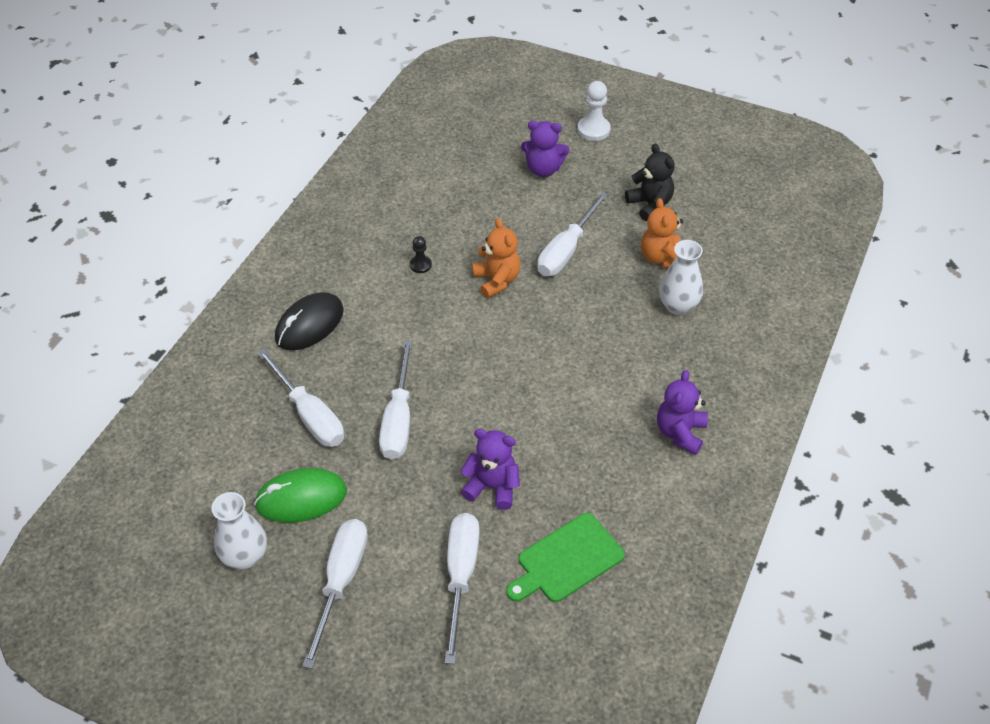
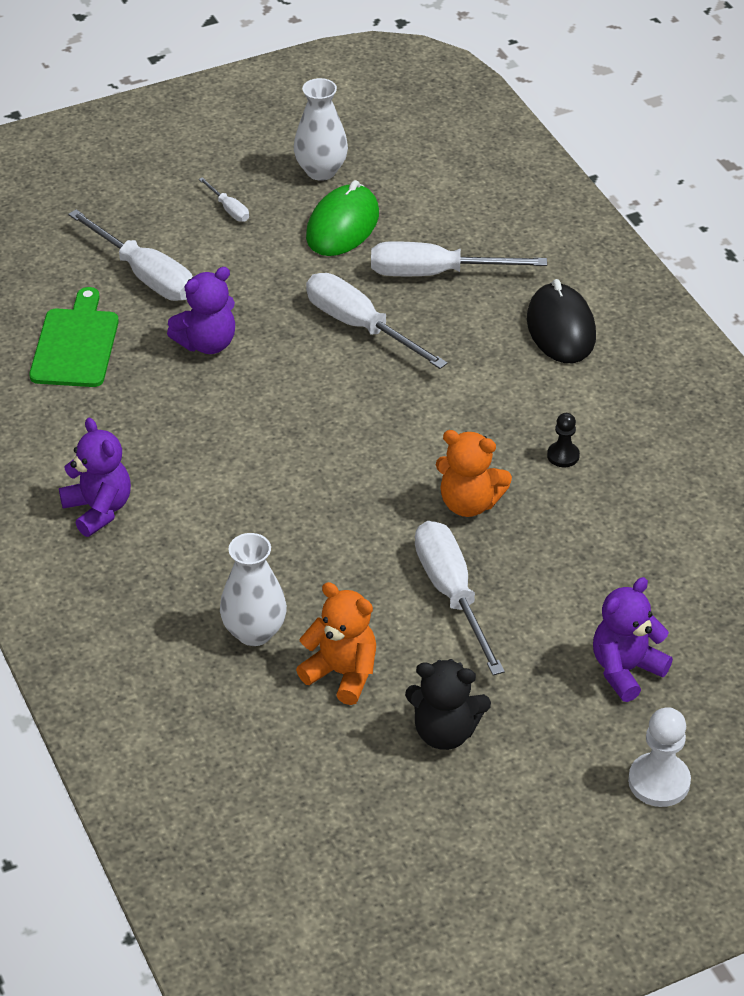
camera: 130 degrees right, 5 degrees down
white screwdriver [302,519,368,669] -> white screwdriver [199,177,249,222], size x0.47

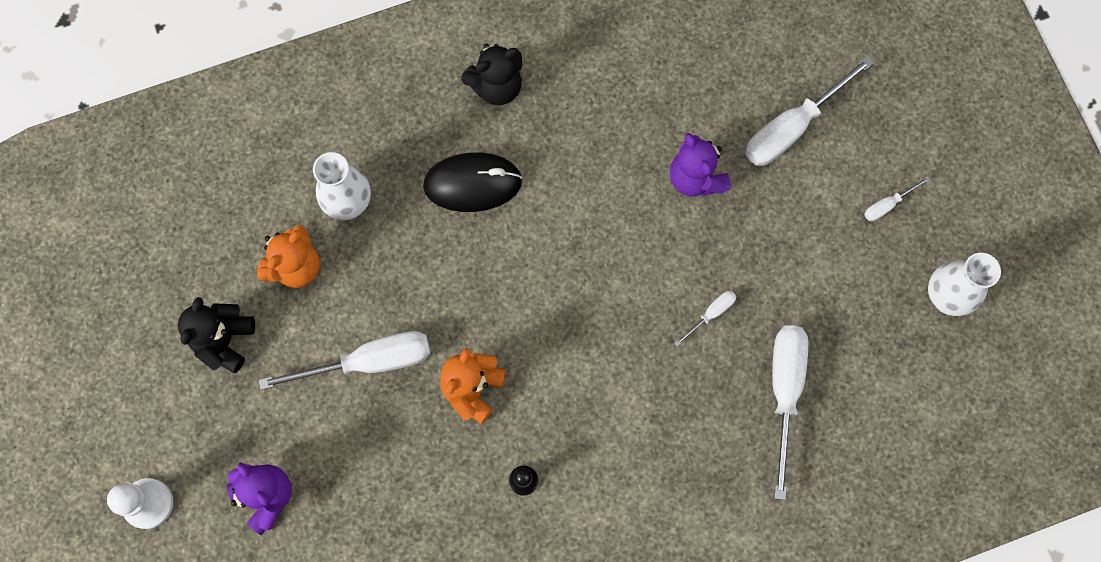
camera: 95 degrees right, 30 degrees up
green cutting board [29,287,119,387] -> none
purple teddy bear [59,418,131,537] -> black teddy bear [461,43,522,105]
green mouse [306,180,379,256] -> none
white screwdriver [306,273,448,369] -> white screwdriver [675,291,737,347], size x0.47
black mouse [527,279,596,363] -> black mouse moved to [423,153,523,212]

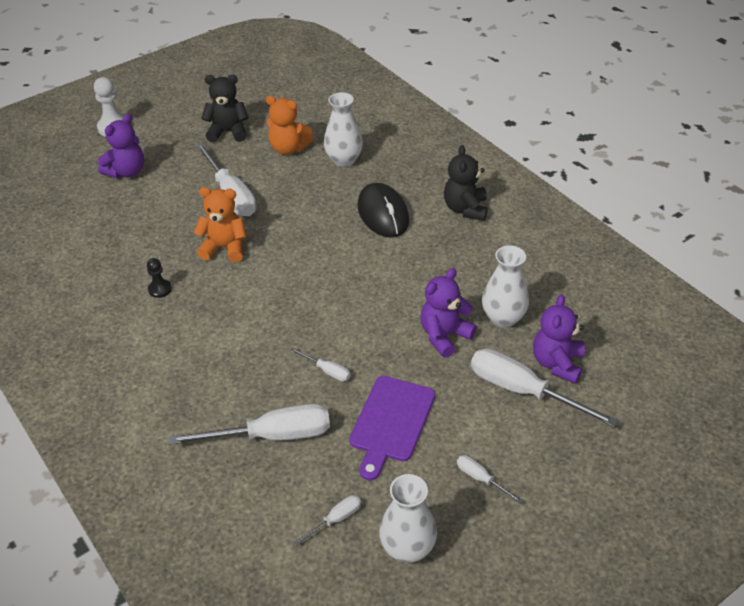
camera: 75 degrees right, 30 degrees down
black teddy bear [461,43,522,105] -> black teddy bear turned 45 degrees clockwise [444,145,488,221]
none -> white screwdriver [293,495,361,546]
none -> purple cutting board [349,376,435,481]
none -> white vase [482,245,529,328]
none -> purple teddy bear [533,294,585,384]

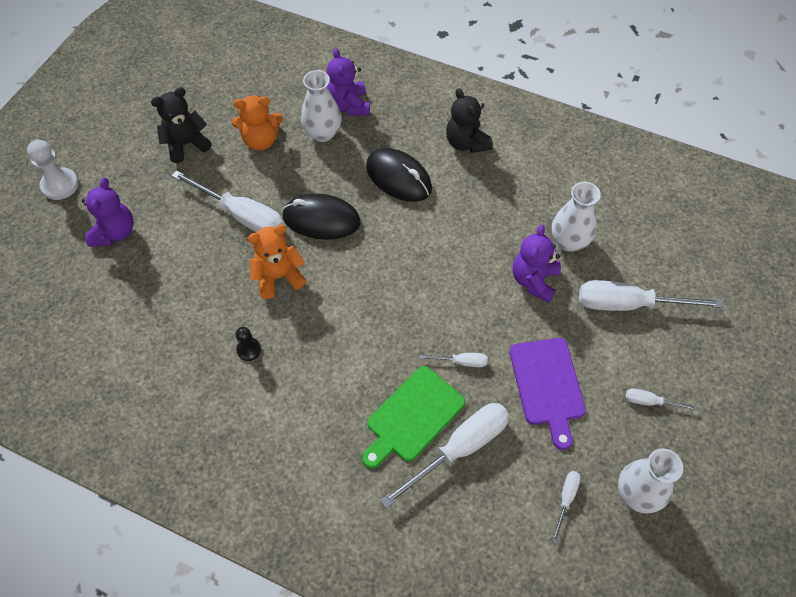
camera: 30 degrees left, 15 degrees up
purple teddy bear [533,294,585,384] -> purple teddy bear moved to [327,48,370,116]
none -> black mouse [282,193,360,240]
none -> green cutting board [362,366,465,469]

